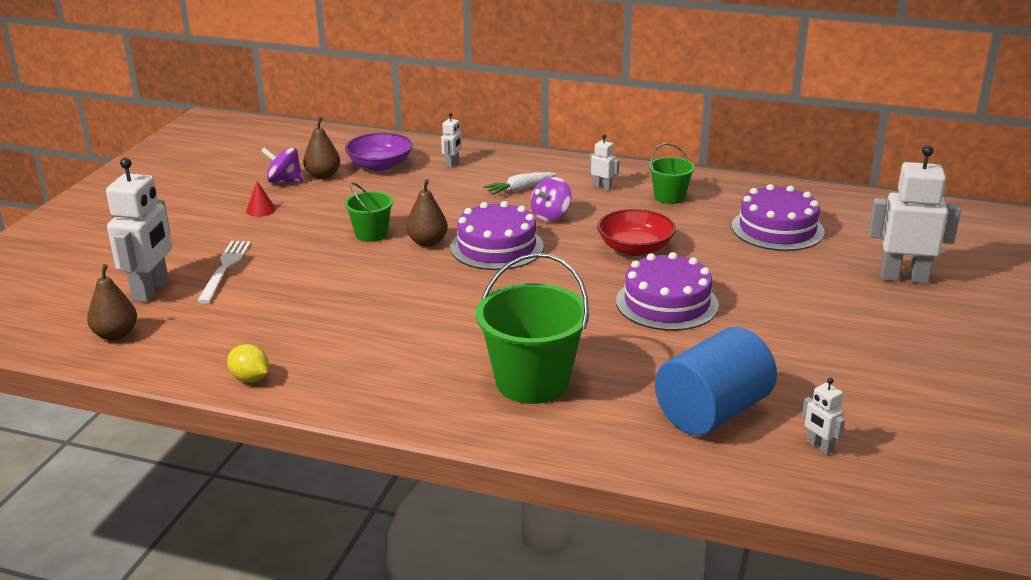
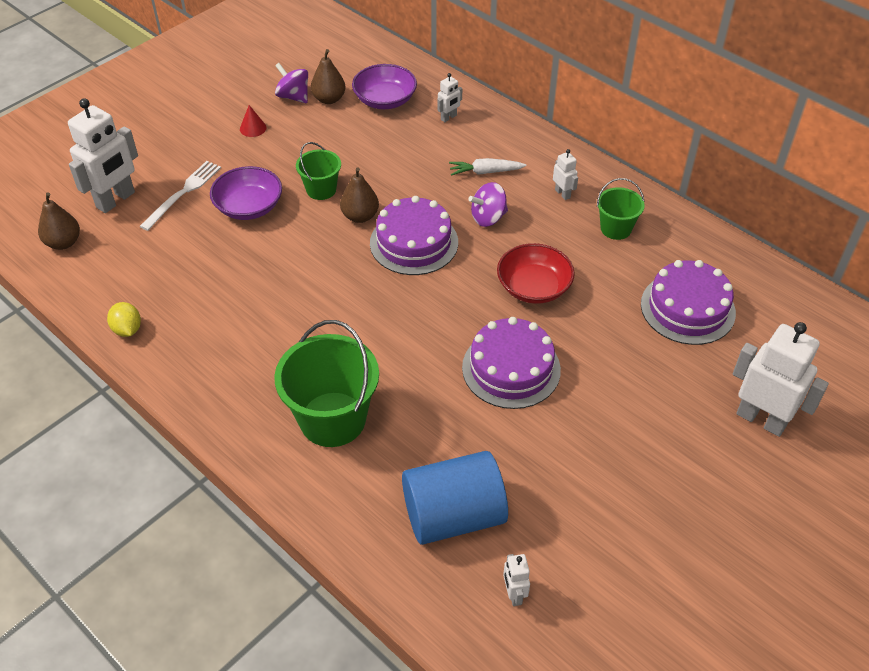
camera: 25 degrees right, 20 degrees up
none -> purple bowl [210,166,282,220]

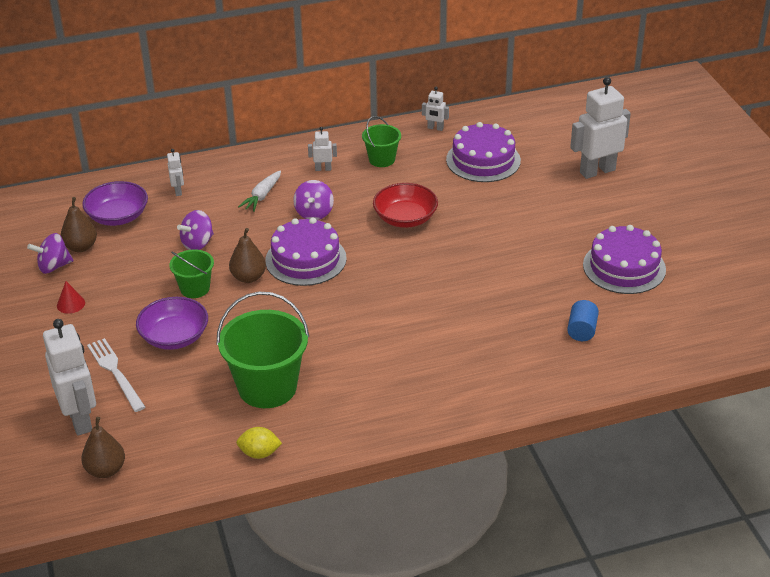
camera: 60 degrees left, 10 degrees down
green bucket [274,320,379,447] -> green bucket moved to [217,292,309,408]
blue cylinder [402,451,508,545] -> blue cylinder [567,300,599,341], size x0.47
purple cake [462,317,561,409] -> purple cake moved to [583,225,666,294]
white robot [503,554,530,606] -> white robot moved to [422,87,449,131]
none -> purple spinning top [177,210,214,250]

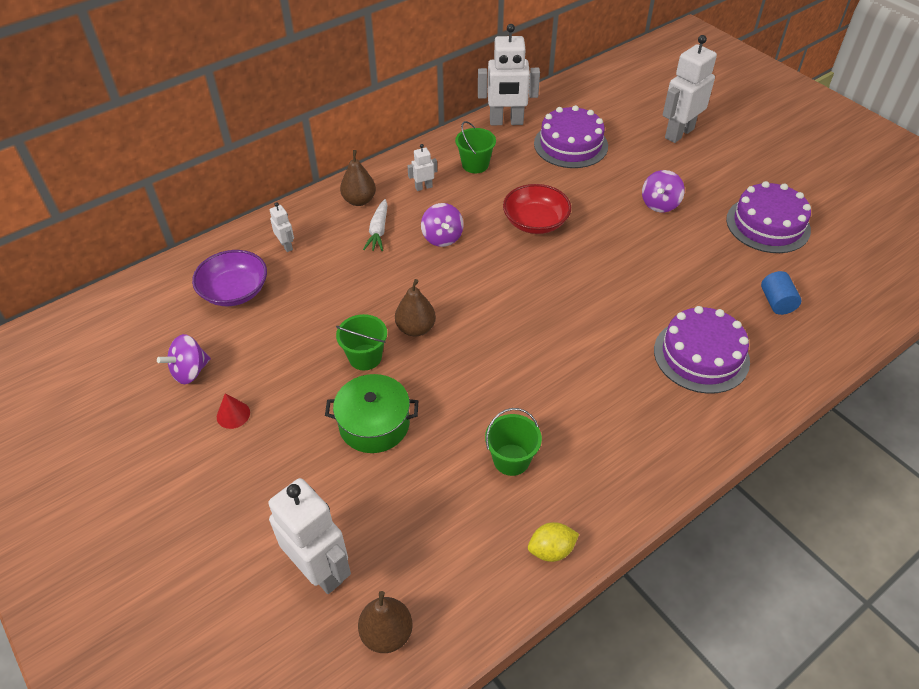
camera: 20 degrees left, 10 degrees up
brown pear [60,197,97,252] -> brown pear moved to [340,150,376,206]
white fork [87,338,145,412] -> none
purple bowl [136,297,208,350] -> green pot [325,374,418,453]
purple spinning top [177,210,214,250] -> purple spinning top moved to [642,170,685,213]
green bucket [217,292,309,408] -> green bucket [485,408,542,476], size x0.54
purple cake [265,217,347,286] -> purple cake moved to [654,306,750,394]
white robot [422,87,449,131] -> white robot [478,24,540,125], size x2.15

